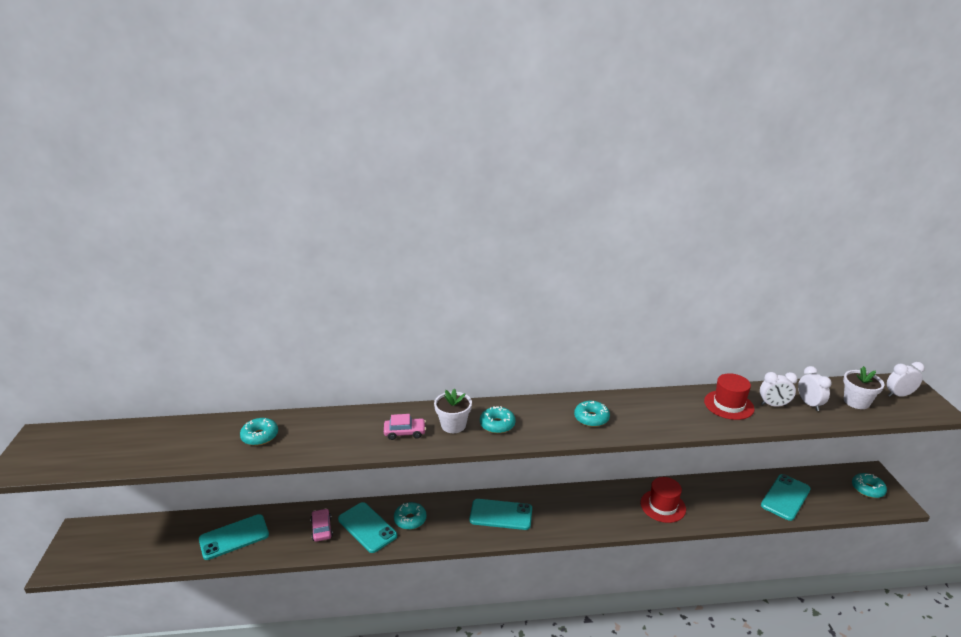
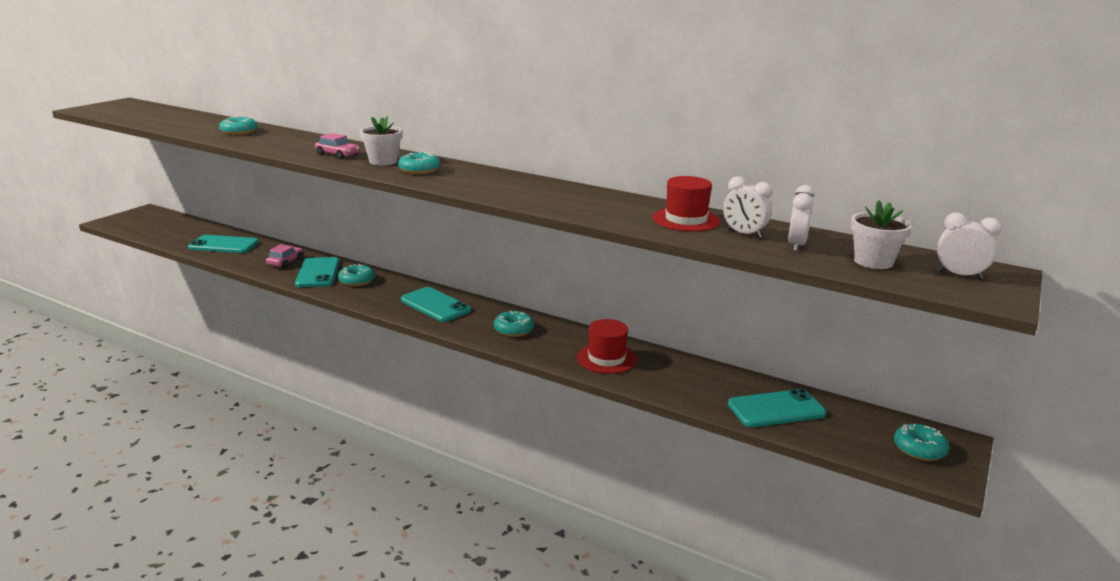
camera: 35 degrees right, 5 degrees down
turquoise donut [574,401,610,427] -> turquoise donut moved to [494,311,534,337]

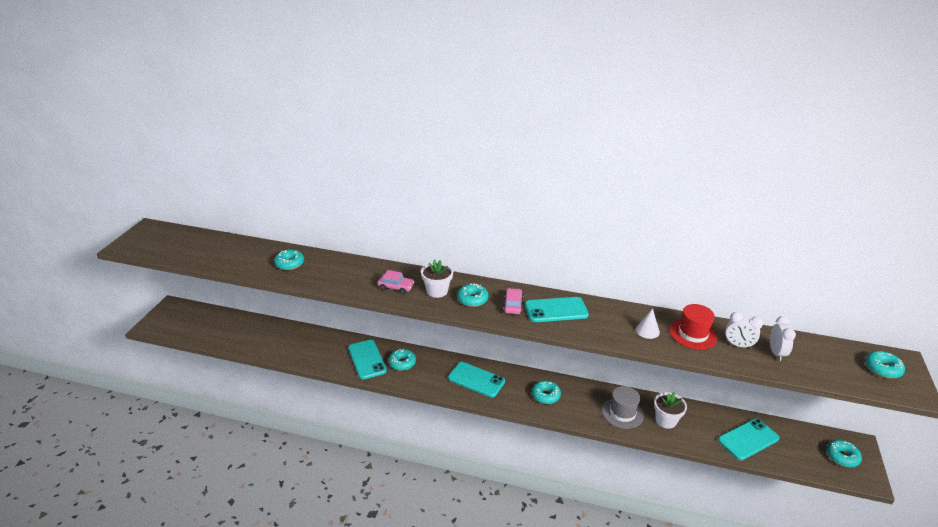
camera: 15 degrees left, 10 degrees up
turquoise phone [188,235,259,253] -> turquoise phone moved to [525,297,589,322]
pink car [266,244,303,268] -> pink car moved to [503,288,523,314]
red hat [577,319,637,374] -> grey hat [602,386,644,429]
white flower pot [851,201,912,269] -> white flower pot moved to [654,392,687,429]
white clock [937,212,1002,279] -> turquoise donut [865,351,905,378]
none -> white cone [636,308,660,339]

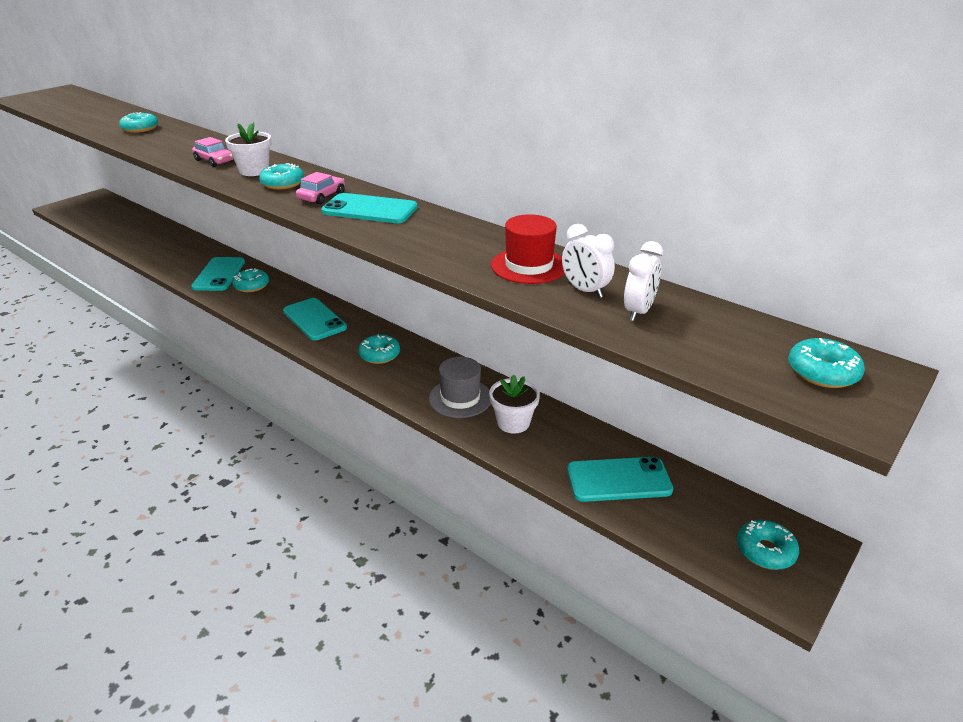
camera: 25 degrees right, 0 degrees up
white cone [636,308,660,339] -> none

